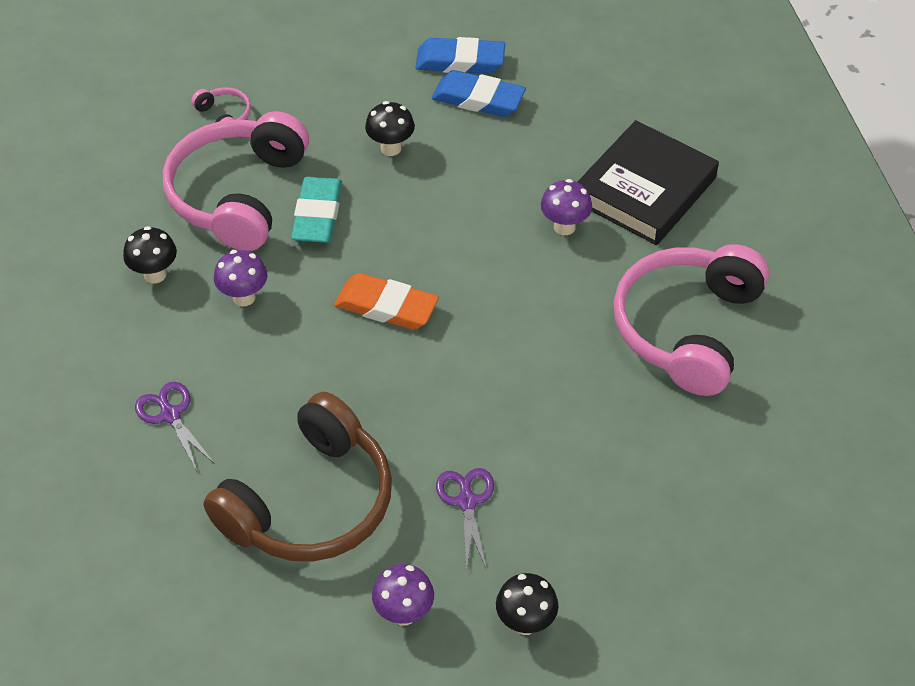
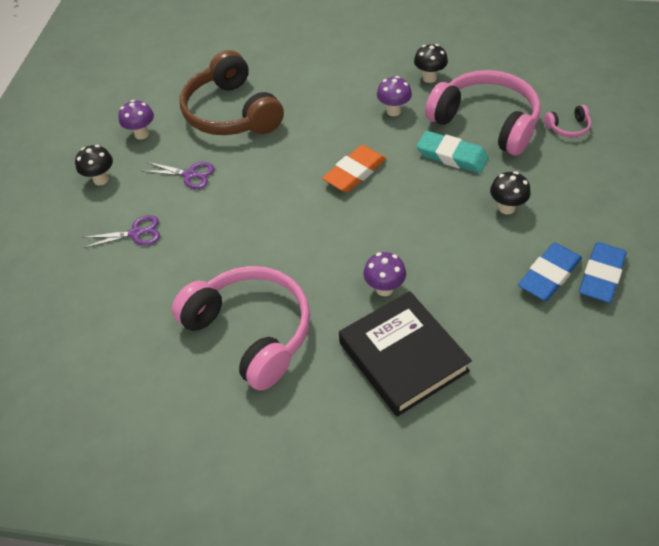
camera: 115 degrees right, 0 degrees up
purple scissors [135,382,215,471] -> purple scissors moved to [82,215,160,248]

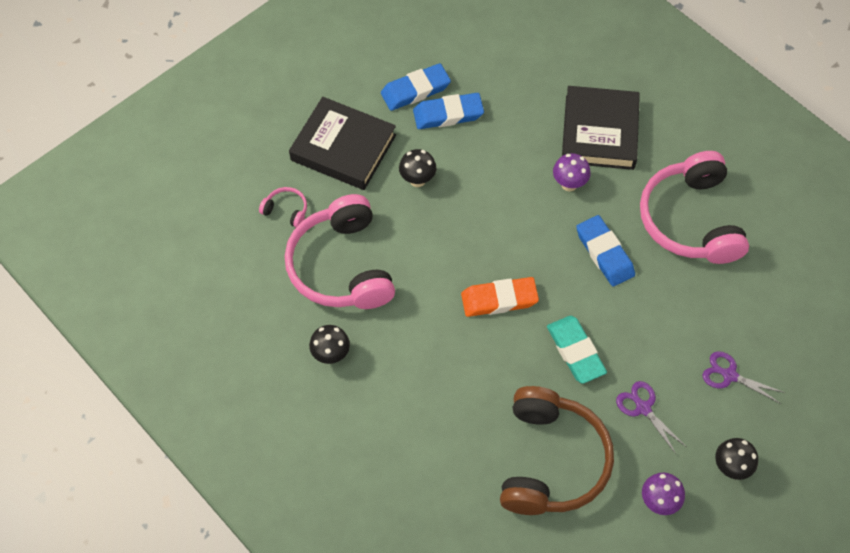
camera: 145 degrees left, 10 degrees up
purple mushroom [377,76,412,116] -> none
turquoise eraser [417,131,489,174] -> turquoise eraser moved to [547,316,607,384]
none -> black book [289,97,396,190]
none -> blue eraser [576,215,635,287]

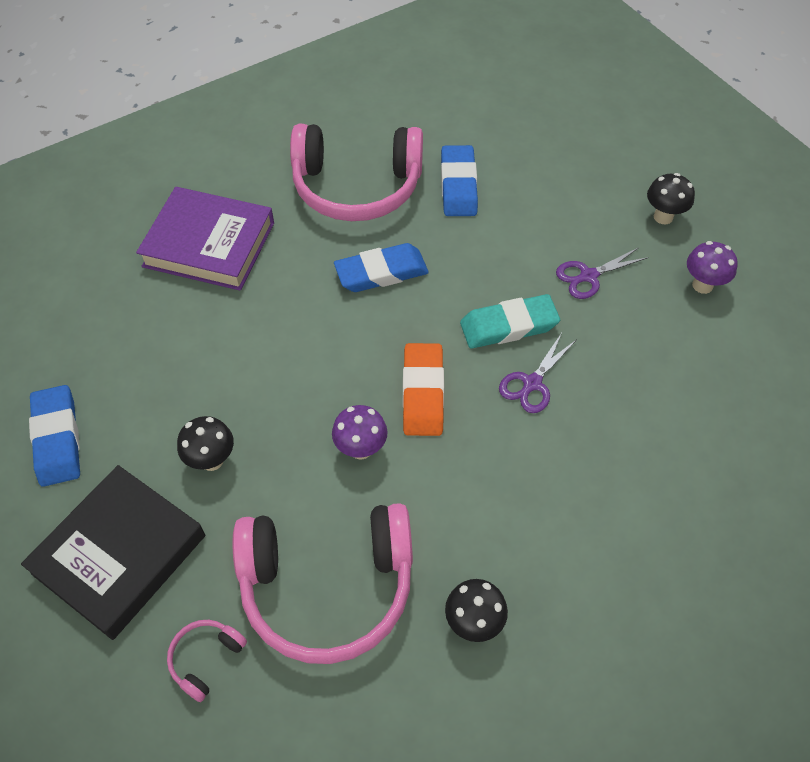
camera: 80 degrees left, 5 degrees down
blue eraser [413,93,484,129] -> blue eraser moved to [441,145,478,216]
brown headphones [500,386,614,515] -> none
purple mushroom [553,153,591,191] -> purple mushroom moved to [332,405,388,460]
black book [562,86,640,170] -> purple book [136,187,274,291]
purple scissors [702,351,785,404] -> purple scissors moved to [499,333,577,413]

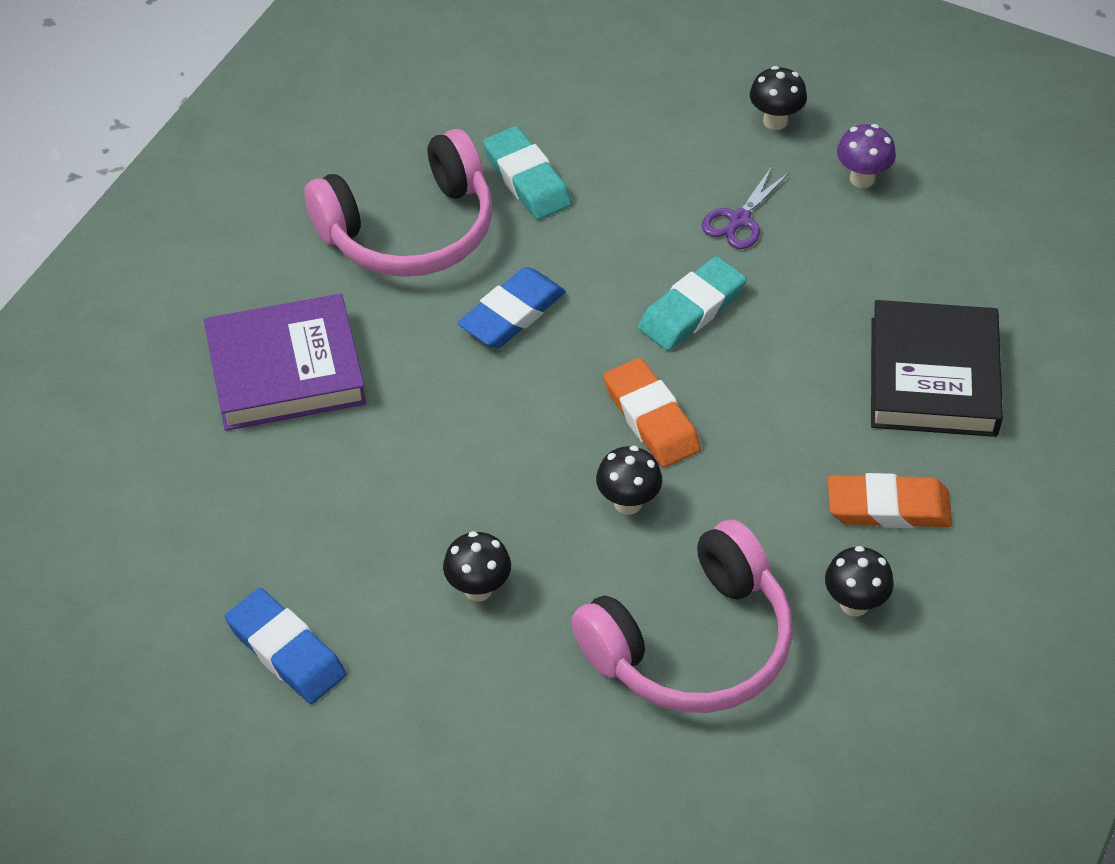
camera: 30 degrees left, 5 degrees down
black book [21,465,205,640] -> black book moved to [871,300,1003,437]
pink headphones [167,620,247,702] -> none
purple mushroom [332,405,388,460] -> black mushroom [596,446,662,515]
blue eraser [441,145,478,216] -> turquoise eraser [483,126,572,220]
purple scissors [499,333,577,413] -> none
none -> orange eraser [828,473,952,528]

